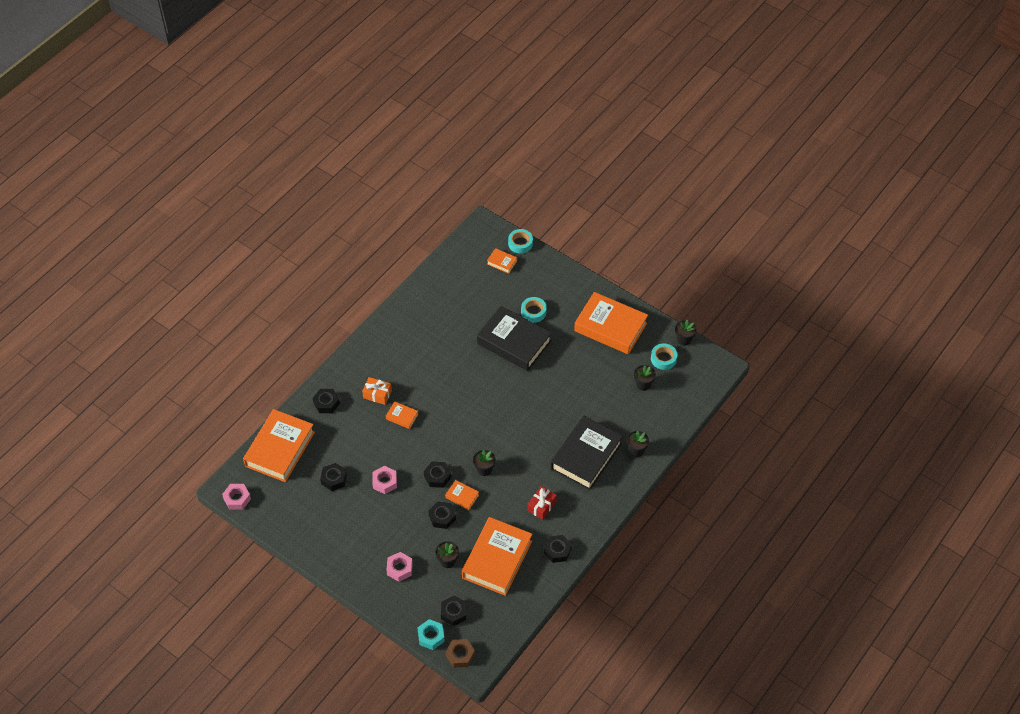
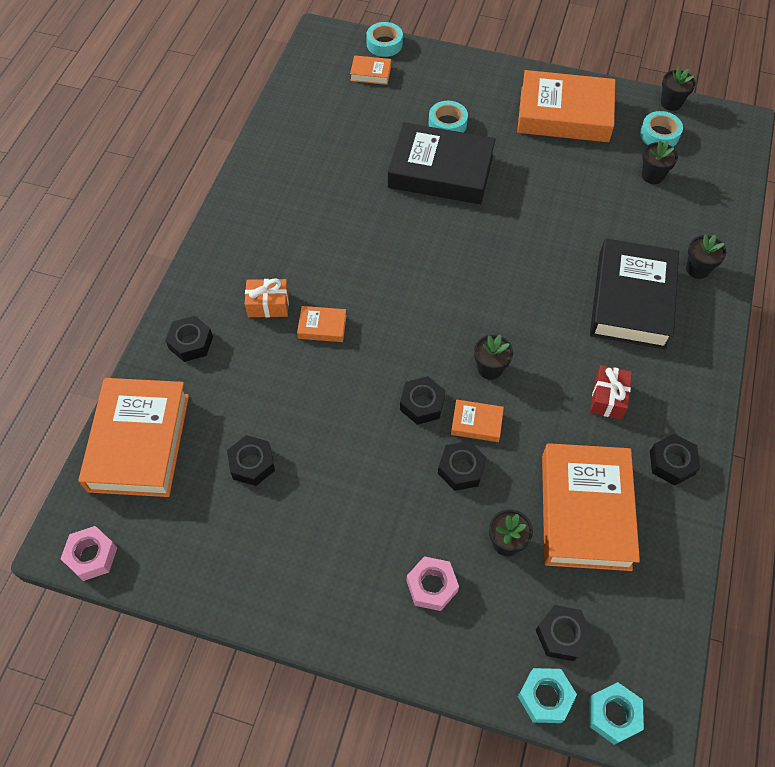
camera: 20 degrees left, 5 degrees up
pink nut [372,466,397,494] -> none
brown nut [446,639,475,668] -> turquoise nut [589,682,644,745]

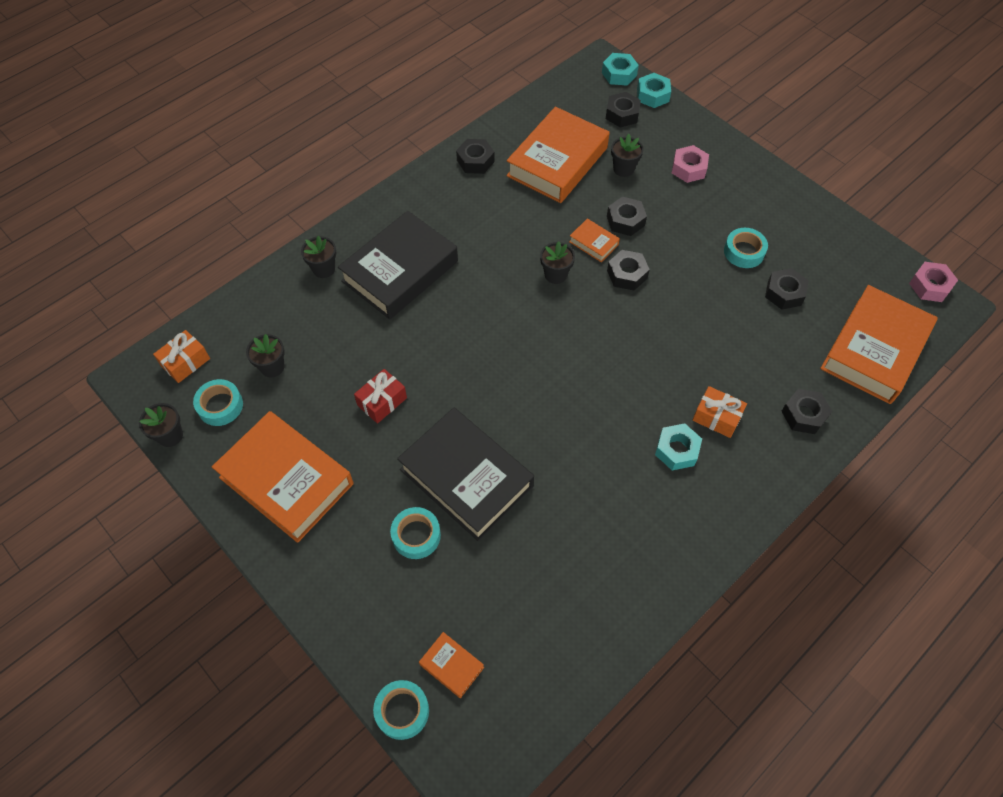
camera: 150 degrees left, 0 degrees up
orange book [297,306,347,342] -> none
red gift [590,365,632,419] -> red gift moved to [354,369,407,424]
none -> orange gift [153,330,210,383]
none -> turquoise nut [655,423,702,470]
none -> turquoise tape [724,228,768,268]

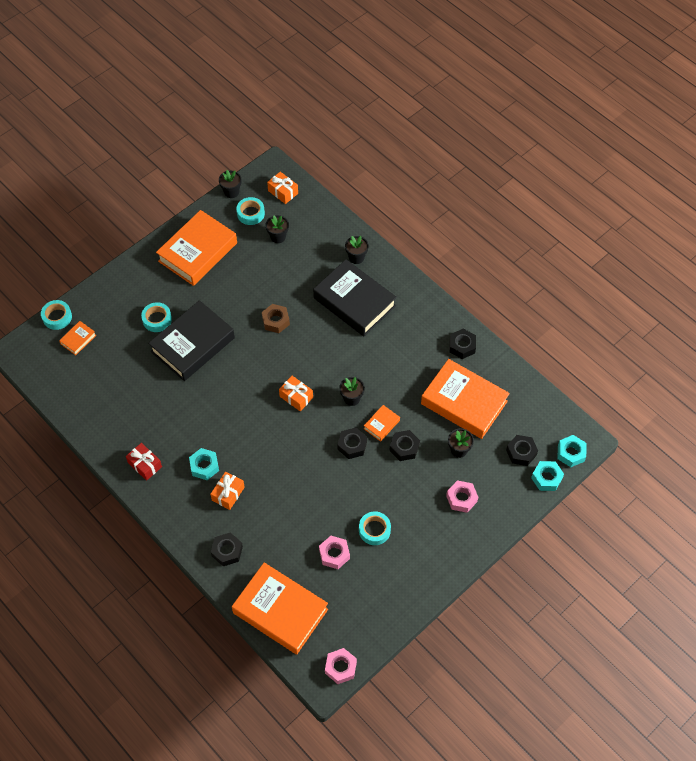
camera: 90 degrees right, 0 degrees up
red gift [354,369,407,424] -> red gift moved to [126,443,162,481]
black nut [765,268,809,310] -> pink nut [319,536,350,569]
none -> brown nut [262,304,290,333]
none -> orange gift [279,376,313,411]

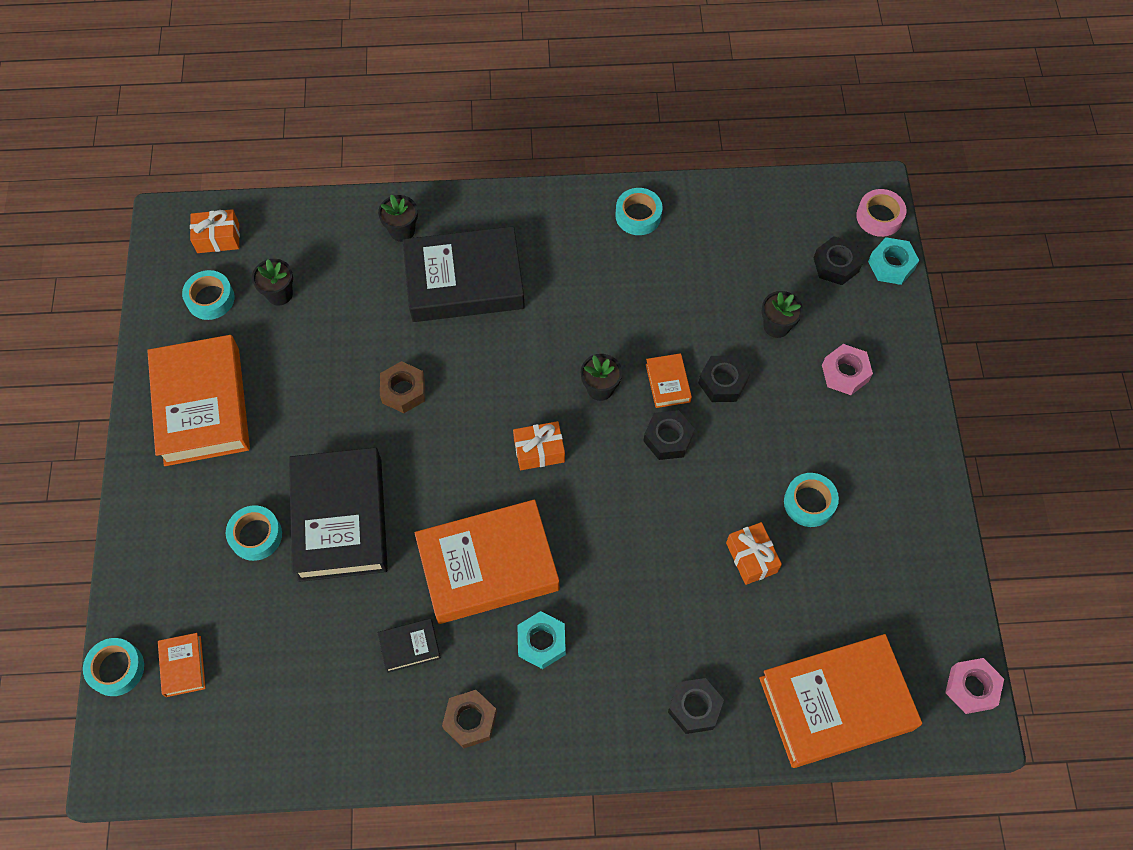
camera: 50 degrees left, 5 degrees up
red gift [126,443,162,481] -> brown nut [442,690,497,748]
orange gift [210,471,245,510] -> orange gift moved to [726,522,782,585]
black flower pot [219,170,241,198] -> none
pink nut [319,536,350,569] -> none
orange book [421,359,510,439] -> orange book moved to [415,499,560,624]
black nut [450,329,476,359] -> turquoise tape [615,188,662,235]
turquoise nut [557,435,587,467] -> pink tape [856,189,907,237]
none -> black book [378,618,441,673]

